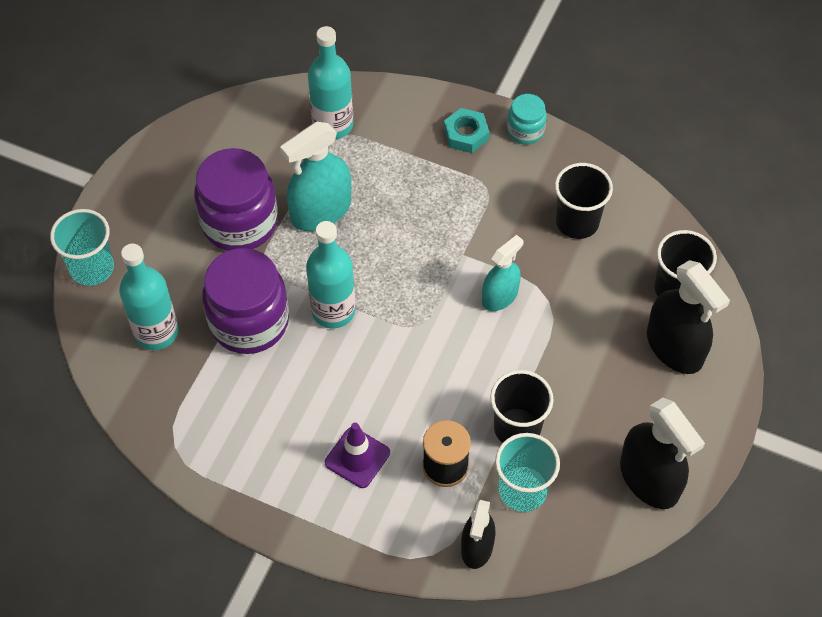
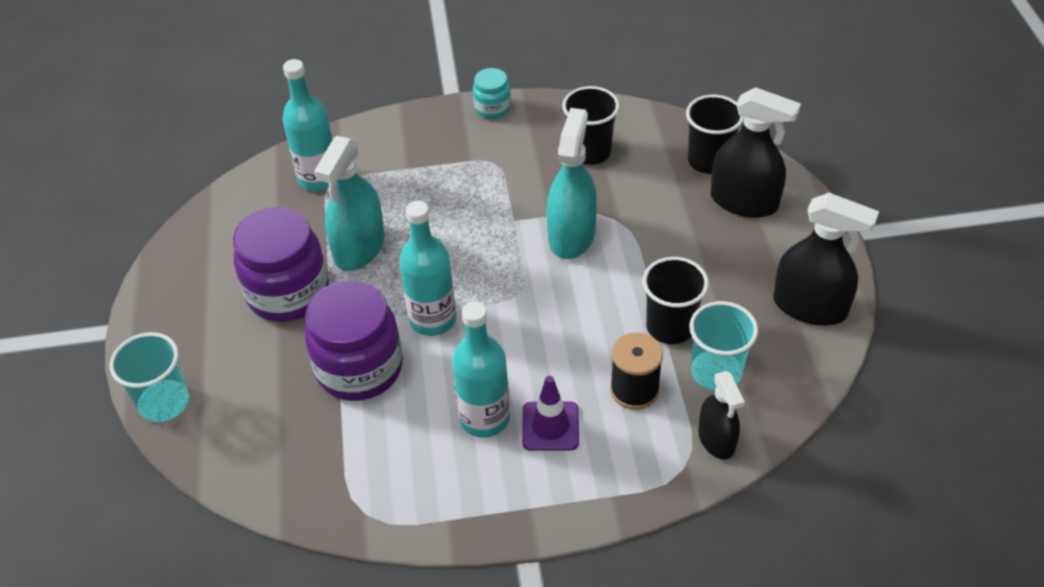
camera: 30 degrees left, 10 degrees down
turquoise bottle [119,243,178,350] -> turquoise bottle moved to [452,301,510,438]
turquoise nut [444,108,489,153] -> none
turquoise spray bottle [482,235,523,311] -> turquoise spray bottle [547,108,597,259], size x1.59

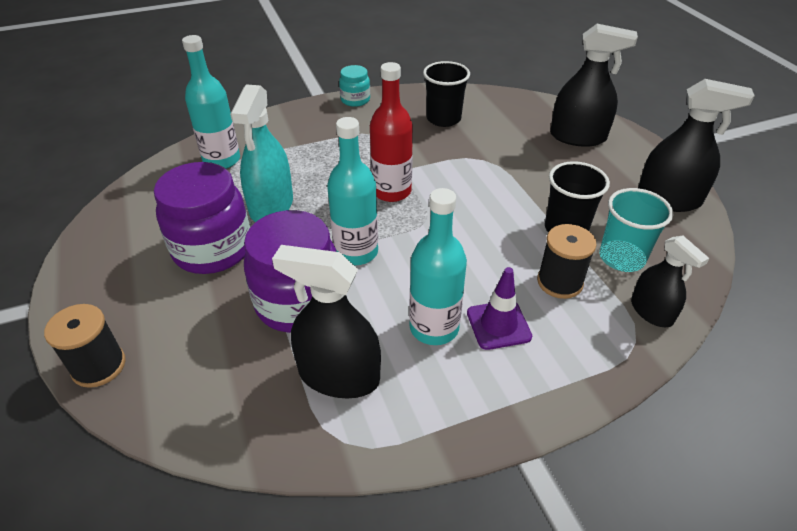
camera: 15 degrees left, 5 degrees down
turquoise cup [110,332,189,422] -> black spool [44,304,126,388]
turquoise spray bottle [547,108,597,259] -> none
black cup [686,95,744,174] -> none
none -> black spray bottle [272,245,381,398]
none -> red bottle [370,62,413,202]

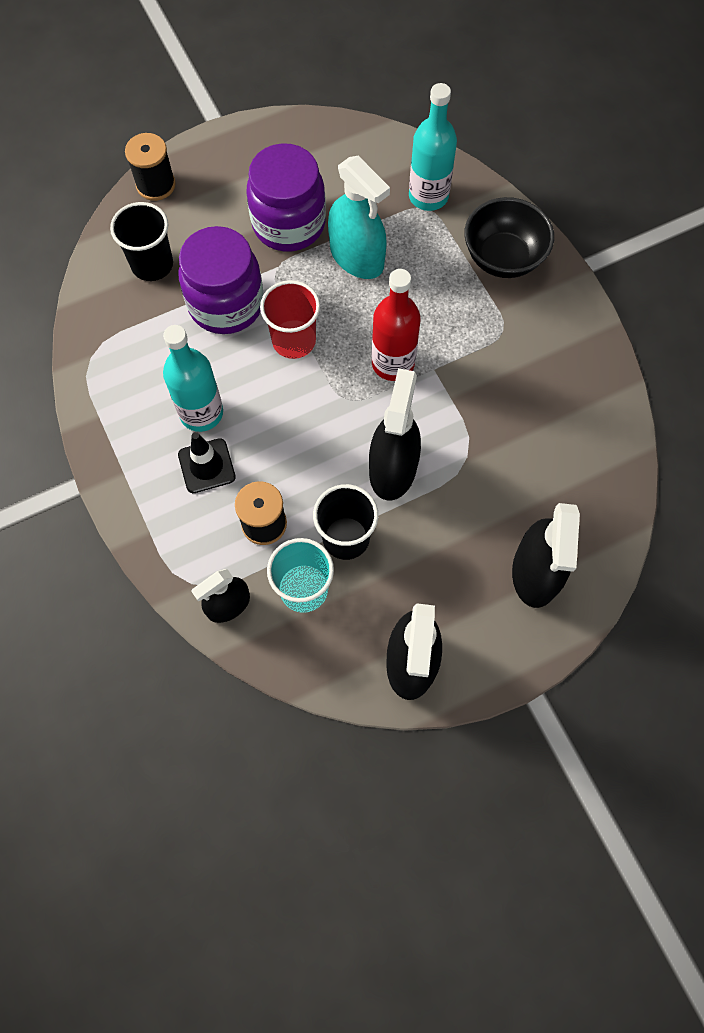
camera: 85 degrees right, 25 degrees up
turquoise spray bottle [230,84,293,222] -> turquoise spray bottle turned 135 degrees counterclockwise [328,156,390,279]
black spray bottle [272,245,381,398] -> black spray bottle moved to [369,368,421,501]
turquoise bottle [327,117,378,265] -> red cup [260,280,320,359]
turquoise jar [339,65,370,107] -> none
black cup [423,61,470,127] -> black cup moved to [110,202,173,281]
purple traffic cone [467,267,532,350] -> black traffic cone [178,432,236,493]
none -> black bowl [464,197,554,278]

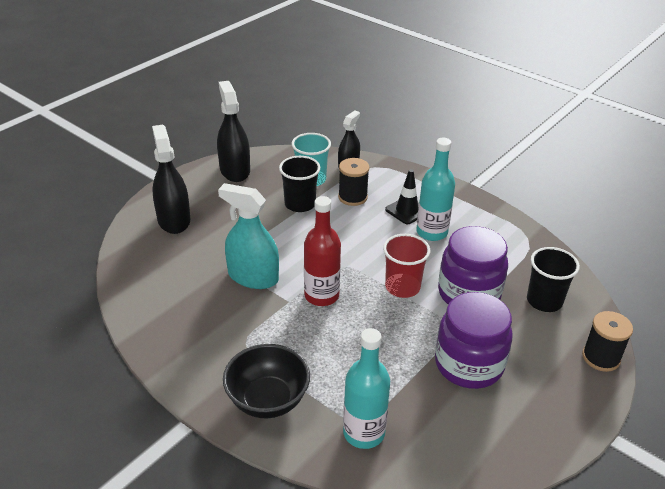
camera: 155 degrees right, 30 degrees down
turquoise spray bottle [328,156,390,279] -> turquoise spray bottle moved to [218,183,279,289]
black spray bottle [369,368,421,501] -> none

